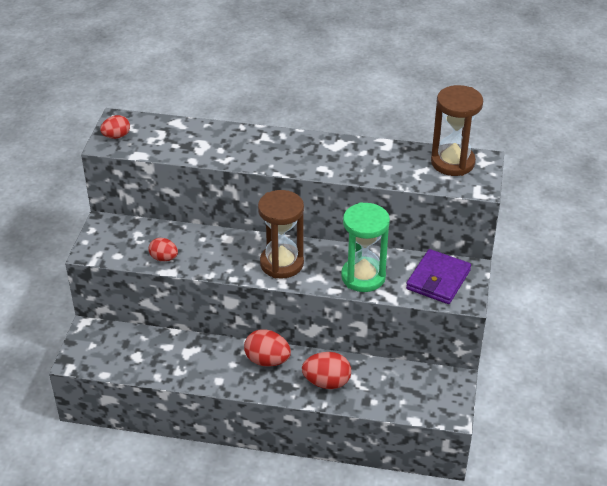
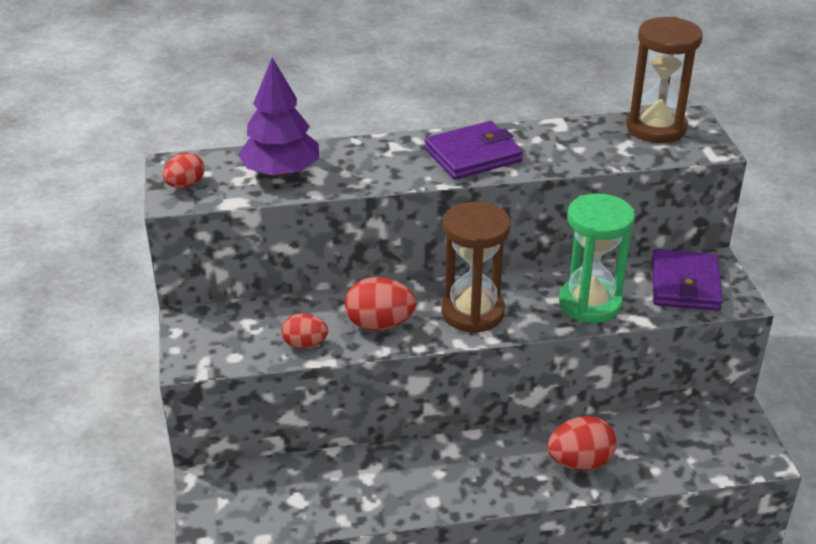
camera: 20 degrees left, 5 degrees down
red egg [244,329,291,367] -> red egg moved to [345,277,416,331]
none -> purple tree [238,58,319,177]
none -> purple wallet [424,121,523,179]

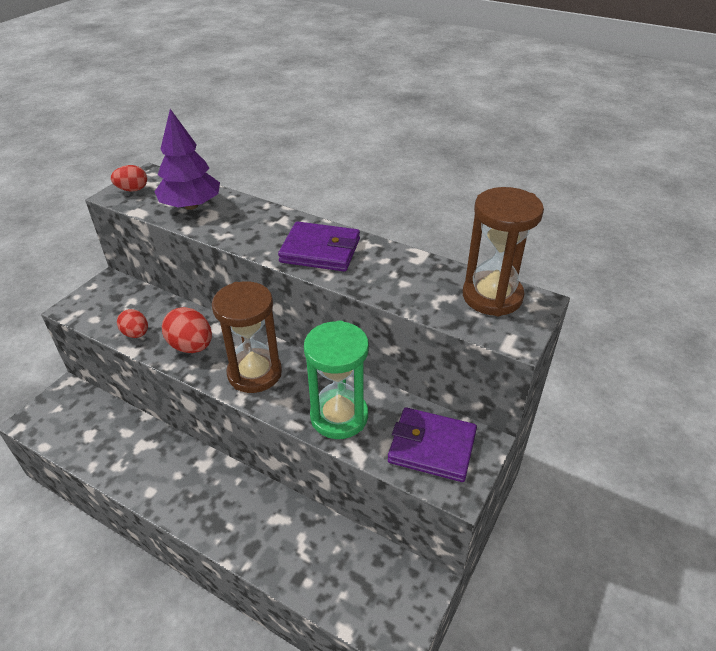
camera: 40 degrees right, 5 degrees up
red egg [547,416,617,470] -> none
purple wallet [652,249,723,311] -> purple wallet turned 60 degrees clockwise [388,407,477,482]

